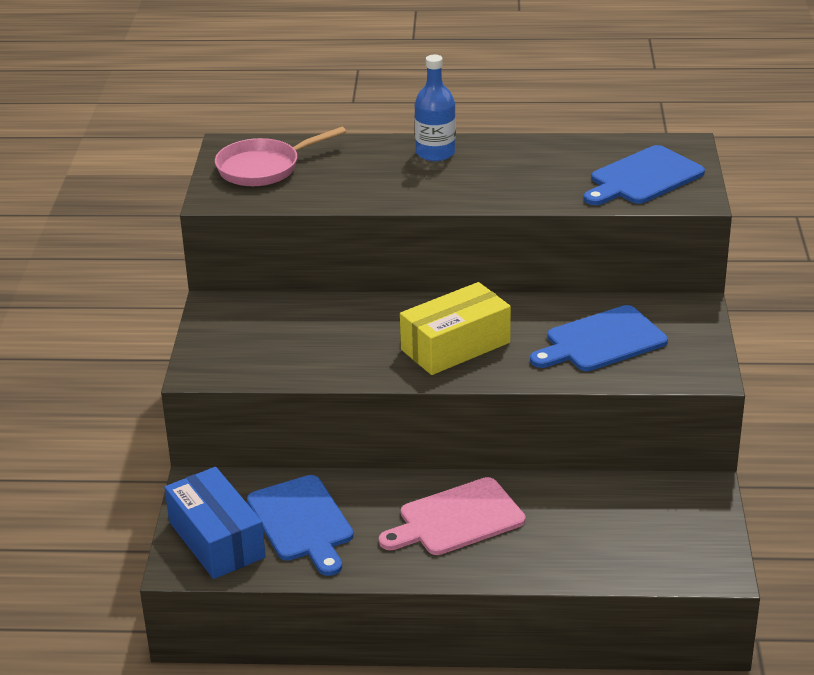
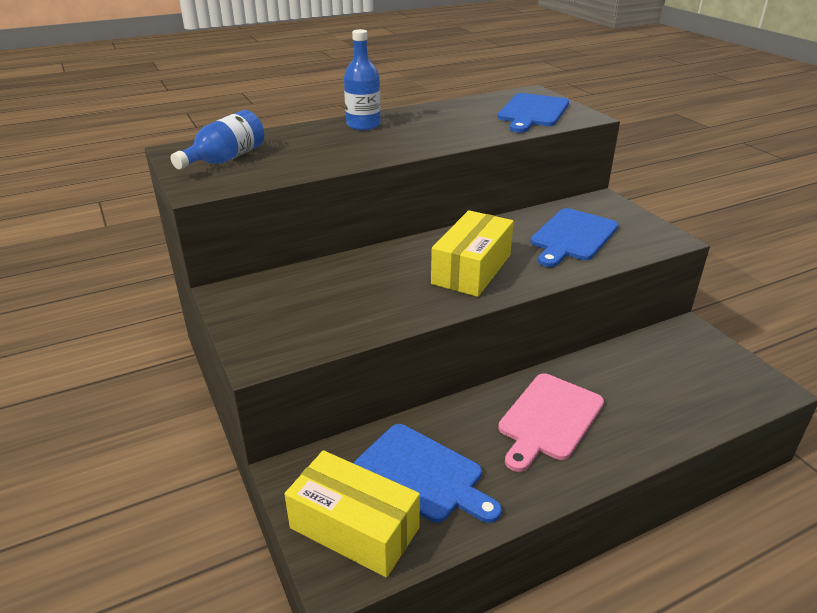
camera: 30 degrees left, 0 degrees up
blue box [164,467,266,579] -> yellow box [284,450,420,577]
pink pan [215,127,346,186] -> blue bottle [171,110,264,170]

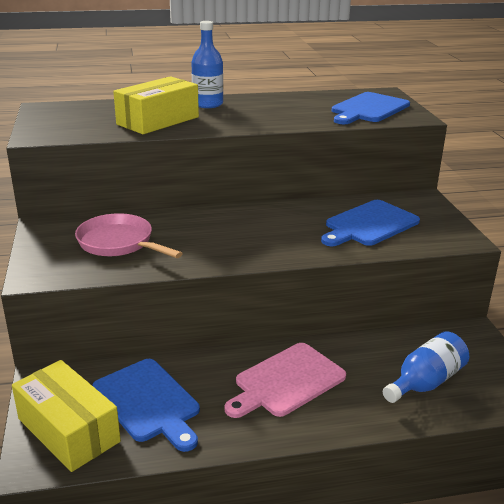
camera: 15 degrees right, 5 degrees down
blue bottle [171,110,264,170] -> blue bottle moved to [383,331,469,403]
yellow box [431,210,514,297] -> yellow box moved to [113,76,199,134]
none -> pink pan [75,213,183,258]

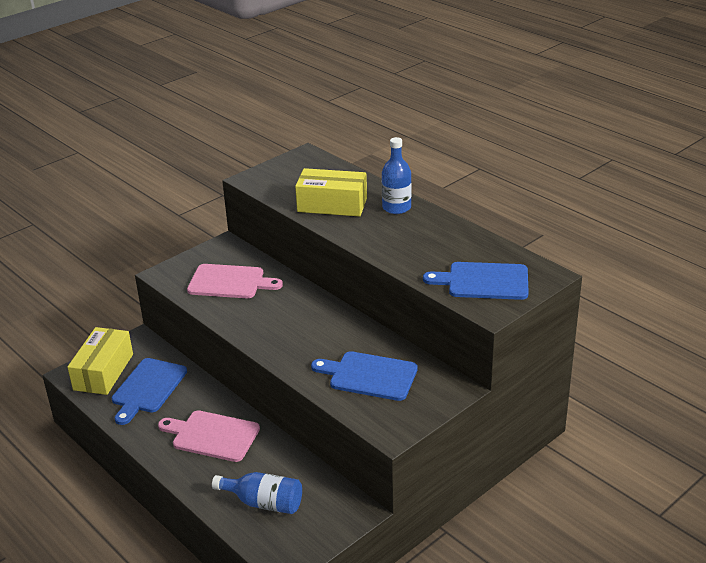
camera: 60 degrees right, 5 degrees up
pink pan [75,213,183,258] -> pink cutting board [187,264,283,298]

